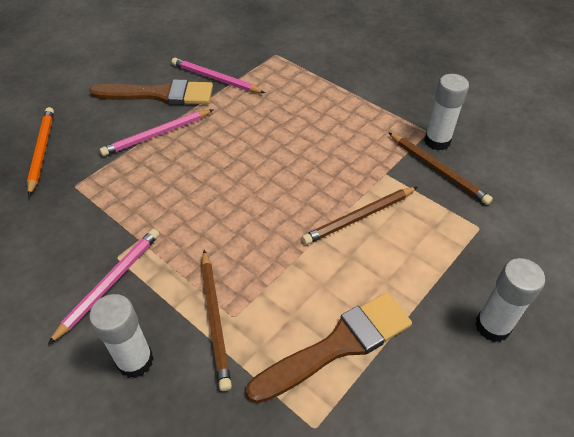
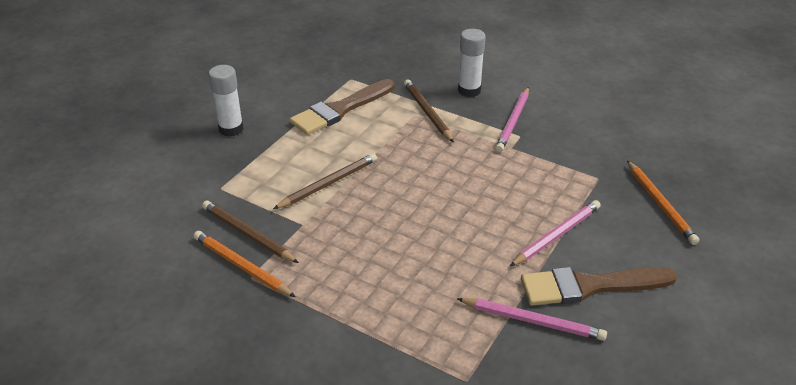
camera: 170 degrees right, 10 degrees down
white glue stick [424,74,469,150] -> orange pencil [194,231,296,297]

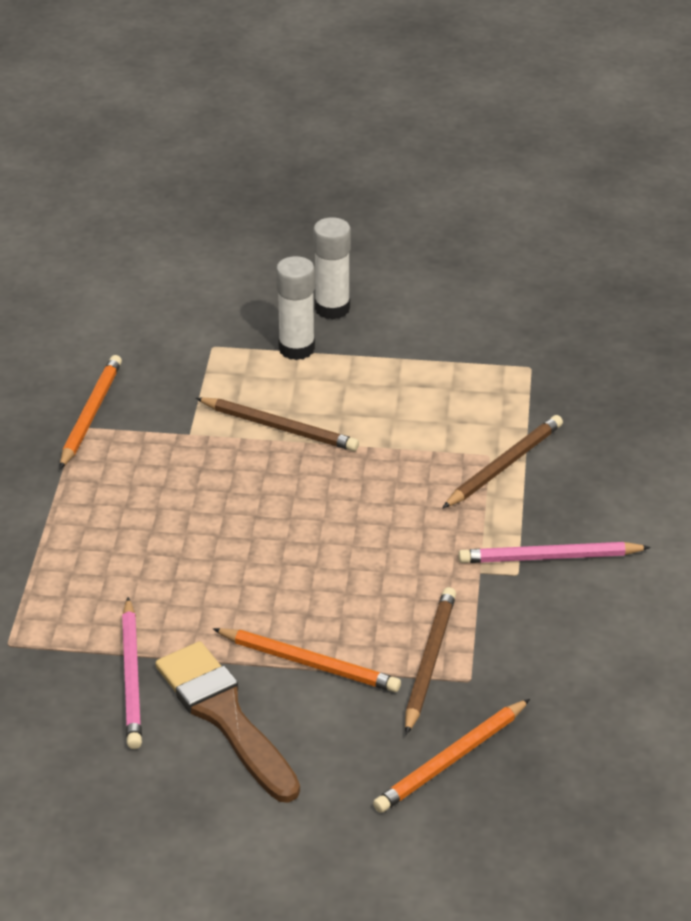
camera: 65 degrees right, 0 degrees up
brown pencil [202,200,299,263] -> brown pencil moved to [405,587,456,735]
brown brush [290,79,395,135] -> none
white glue stick [458,29,486,97] -> white glue stick moved to [276,256,315,360]
pink pencil [510,200,601,266] -> orange pencil [213,628,401,692]

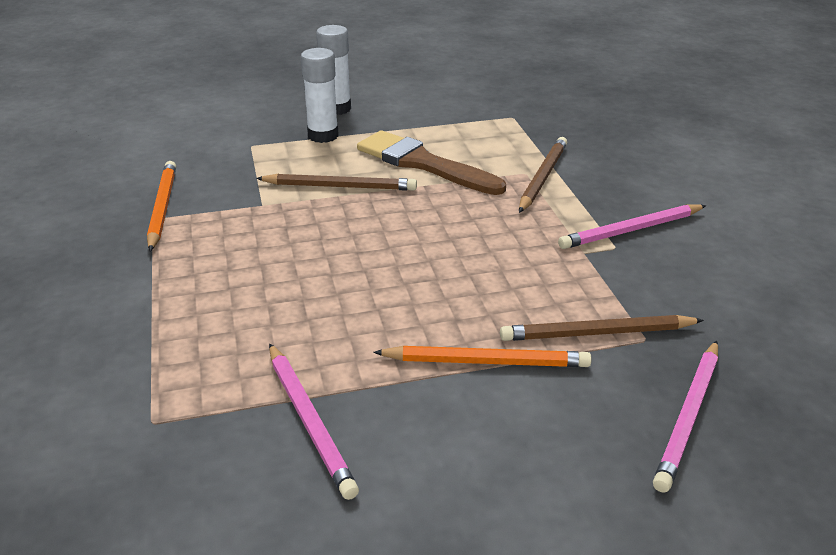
camera: 20 degrees left, 5 degrees down
brown brush [155,641,300,803] -> brown brush moved to [357,130,506,195]
orange pencil [373,699,530,813] -> pink pencil [653,341,718,493]
brown pencil [405,587,456,735] -> brown pencil turned 90 degrees counterclockwise [500,315,704,341]

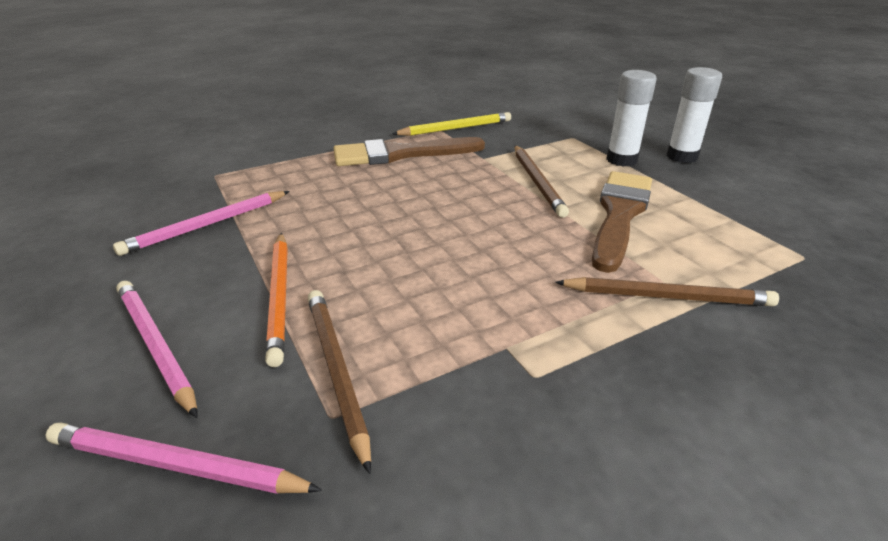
camera: 75 degrees right, 0 degrees up
orange pencil [147,161,176,251] -> yellow pencil [392,112,511,136]
pink pencil [558,205,706,249] -> pink pencil moved to [116,281,197,418]
none -> brown brush [334,137,485,166]

